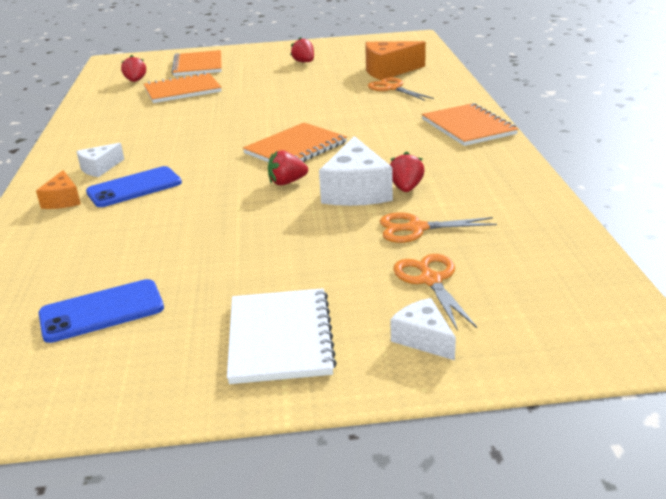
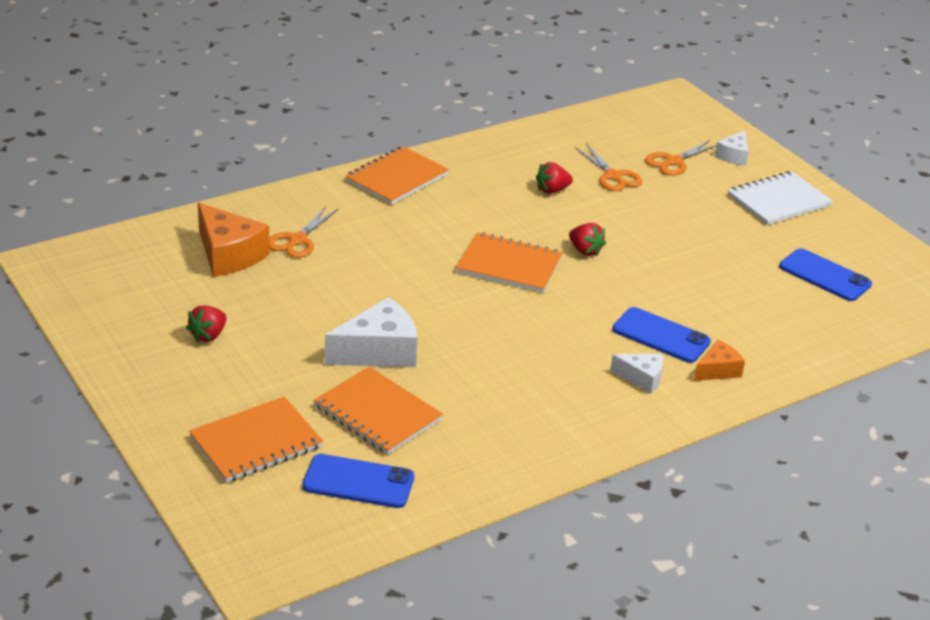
camera: 120 degrees left, 5 degrees up
red strawberry [121,55,146,82] -> blue phone [302,454,414,508]
white cheese [319,136,393,206] -> white cheese moved to [325,297,417,367]

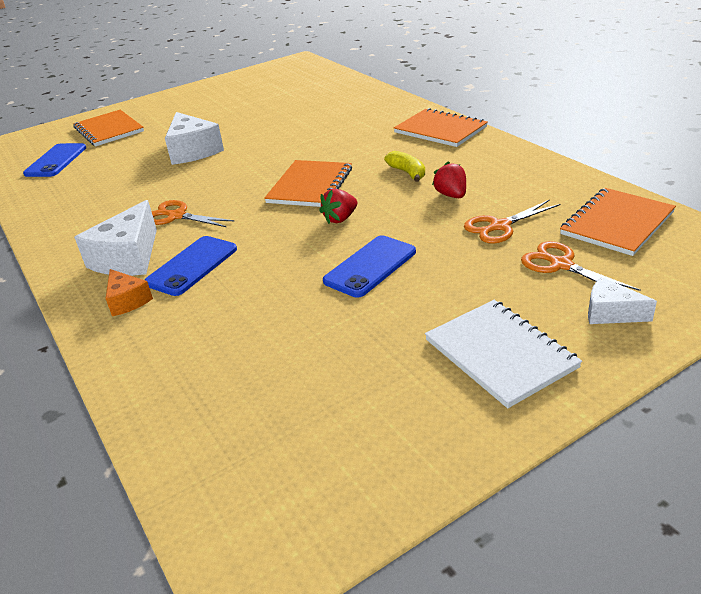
camera: 95 degrees right, 0 degrees up
red strawberry [186,305,227,343] -> none
orange cheese [198,203,270,277] -> none
orange scissors [269,206,338,258] -> orange scissors moved to [152,200,235,227]
orange notebook [314,367,443,455] -> orange notebook moved to [560,188,676,256]
white cheese [610,354,663,394] -> white cheese [74,200,157,276], size x1.78
blue phone [779,248,872,301] -> blue phone moved to [323,235,416,298]
none -> yellow banana [384,151,425,182]

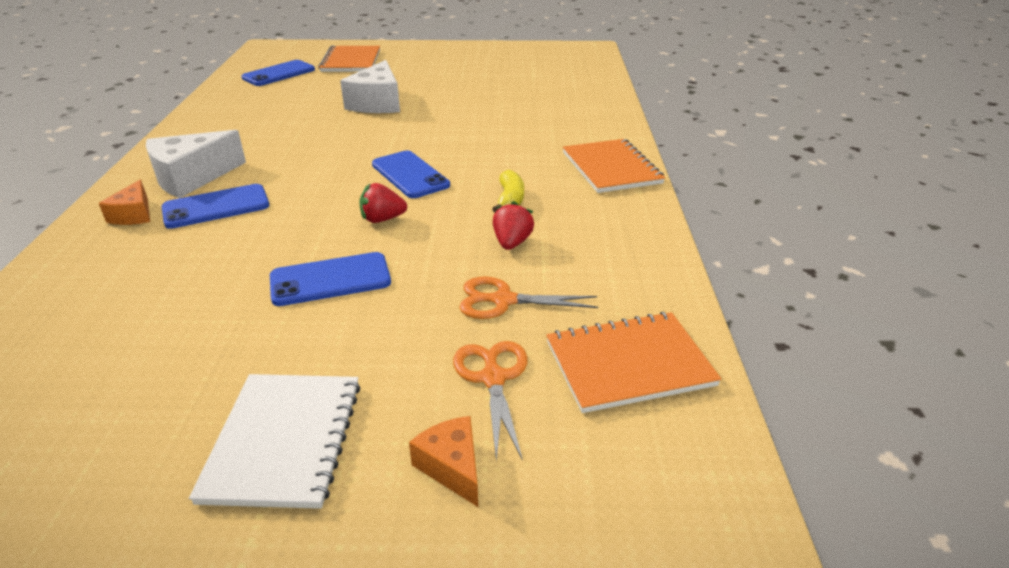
camera: 30 degrees right, 0 degrees up
orange scissors [152,200,235,227] -> none
orange notebook [264,160,352,207] -> blue phone [372,151,450,198]
white cheese [588,277,657,324] -> orange cheese [409,416,478,507]

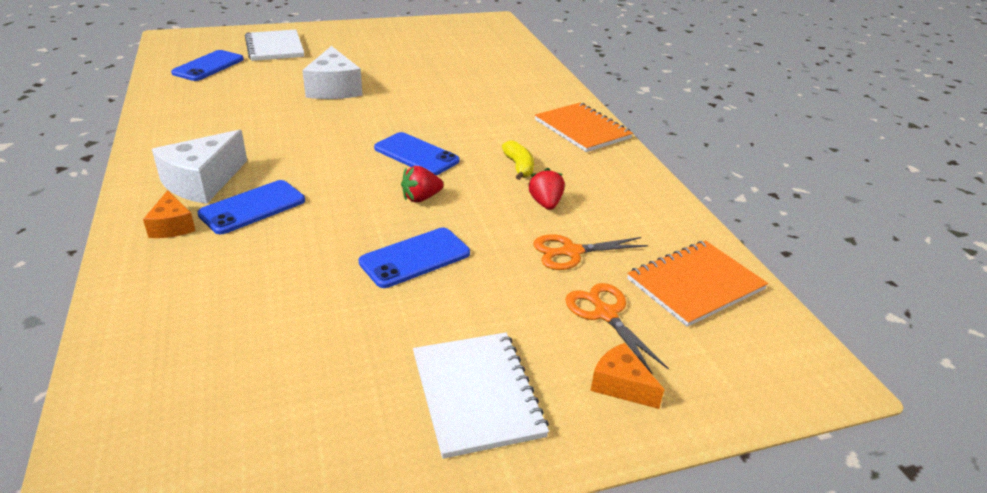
camera: 20 degrees left, 0 degrees up
orange notebook [318,46,380,72] -> white notebook [245,29,304,61]

